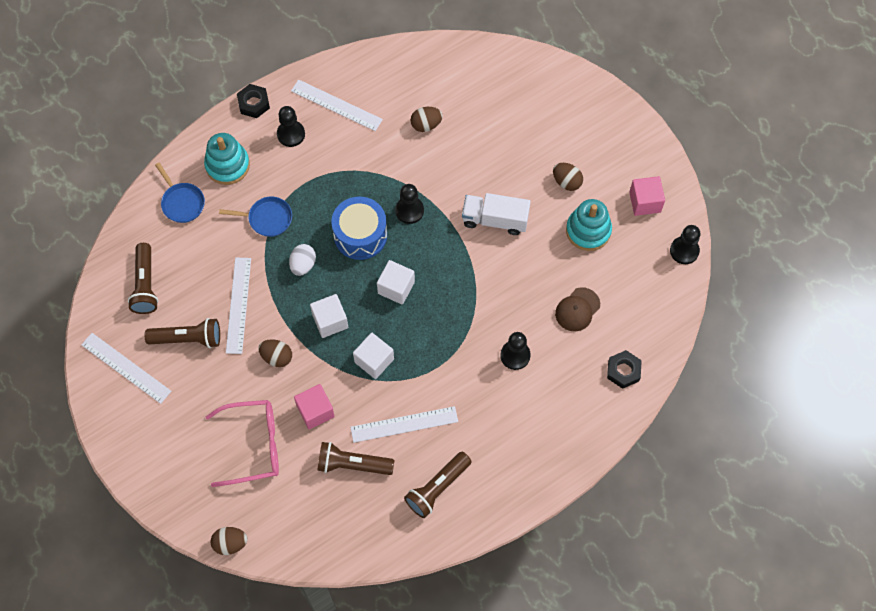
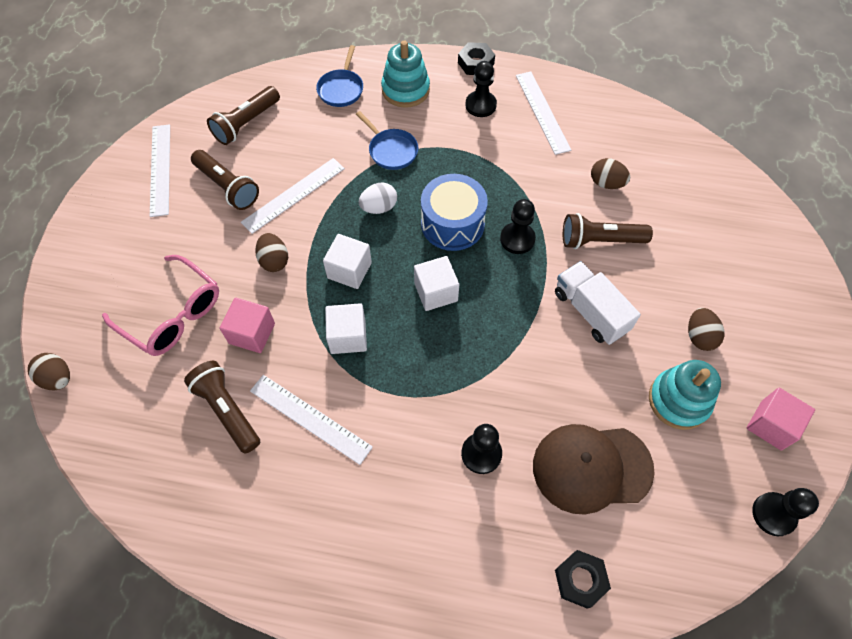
camera: 45 degrees right, 5 degrees down
brown flashlight [404,452,471,518] -> brown flashlight moved to [563,213,653,249]
brown cap [555,287,600,331] -> brown cap [533,424,654,514], size x1.73

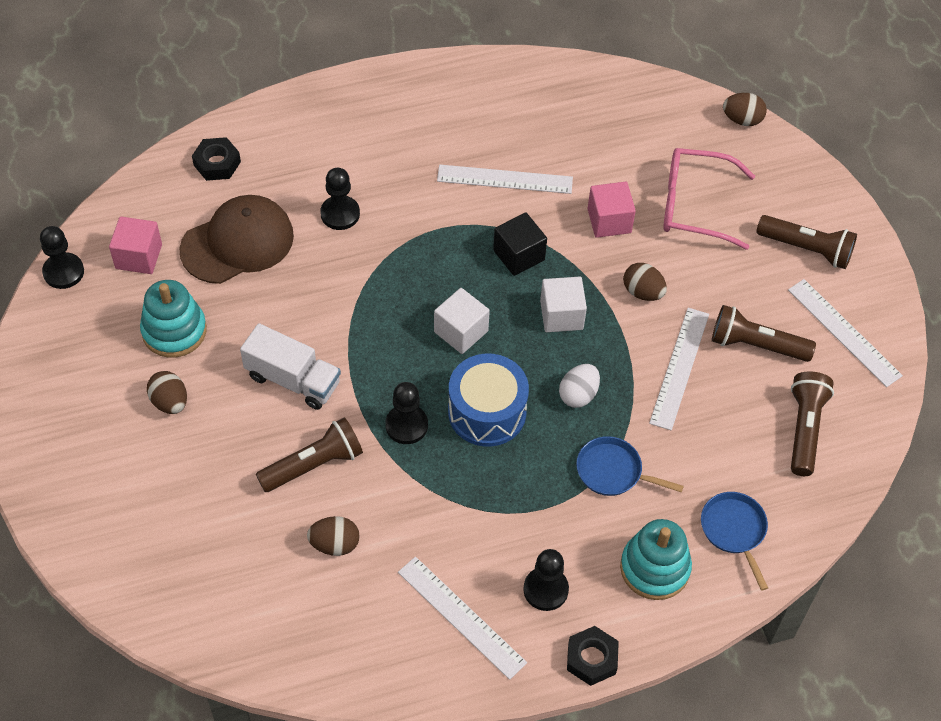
camera: 150 degrees right, 5 degrees down
brown flashlight [184,361,260,454] -> brown flashlight moved to [756,215,857,269]
white cube [325,303,367,354] -> black cube [493,213,547,276]
pink cube [747,388,815,450] -> pink cube moved to [109,217,162,274]

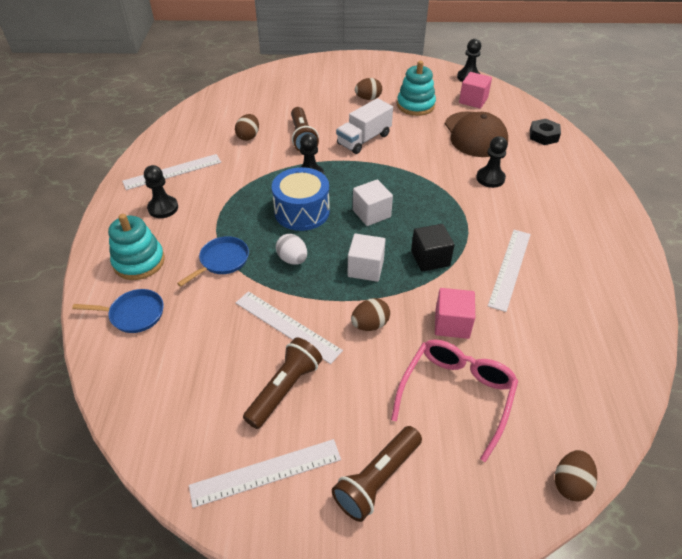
camera: 110 degrees right, 10 degrees down
black nut [567,626,619,686] -> none
brown flashlight [791,371,834,476] -> none

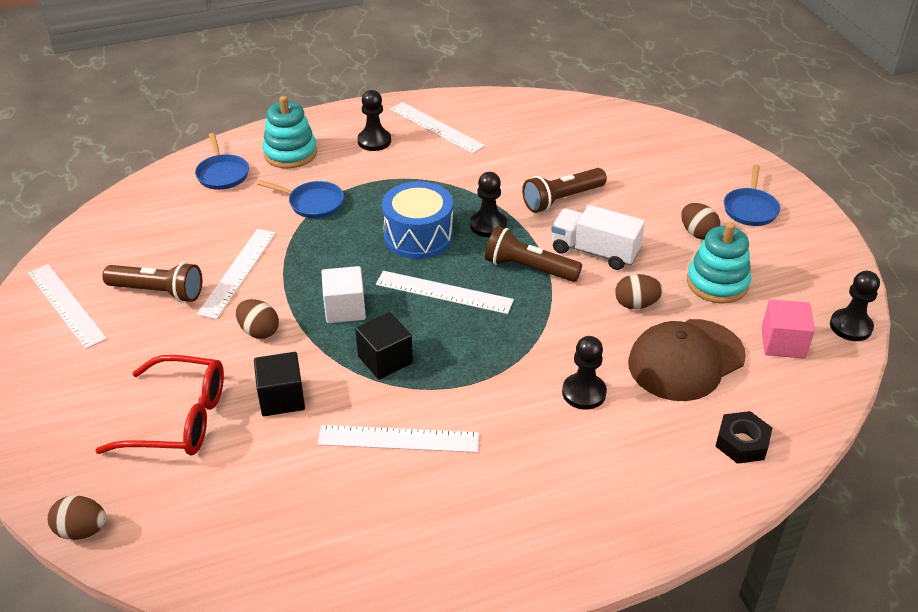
camera: 70 degrees right, 5 degrees down
brown egg [235,114,259,141] -> brown egg moved to [615,274,663,309]
white egg [276,234,307,265] -> none
brown flashlight [332,426,422,522] -> brown flashlight moved to [485,226,582,282]
white cube [353,179,393,226] -> white ruler [376,271,514,314]
pink glasses [391,339,518,462] -> red glasses [95,355,224,456]
pink cube [435,288,475,339] -> black cube [254,352,305,416]
none -> blue pan [724,164,780,226]

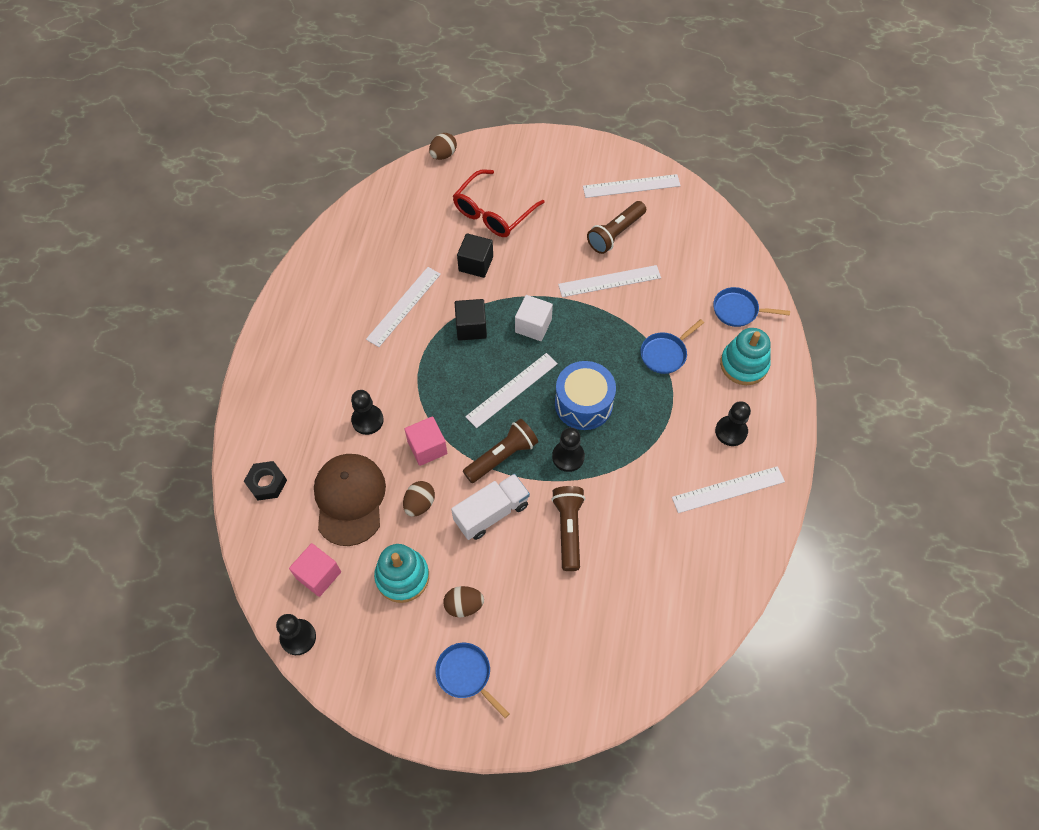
camera: 120 degrees right, 20 degrees up
white ruler [197,229,276,319] -> white ruler turned 60 degrees counterclockwise [558,265,661,297]
brown egg [236,299,279,339] -> none
none -> pink cube [405,416,447,466]

